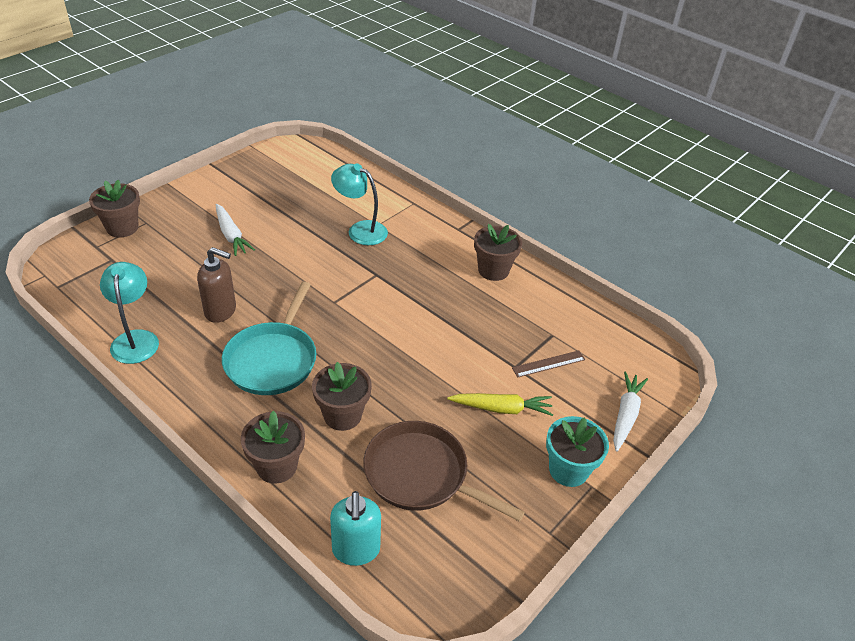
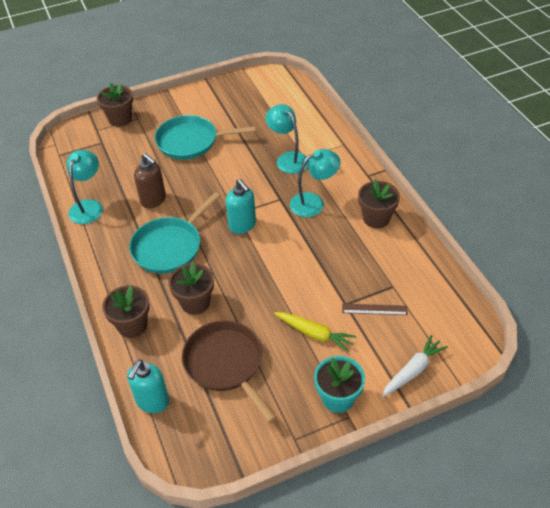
camera: 30 degrees right, 5 degrees up
white carrot [216,204,255,256] -> turquoise pan [155,115,256,160]
none -> turquoise soap dispenser [226,179,256,234]
none -> turquoise lamp [290,149,340,217]

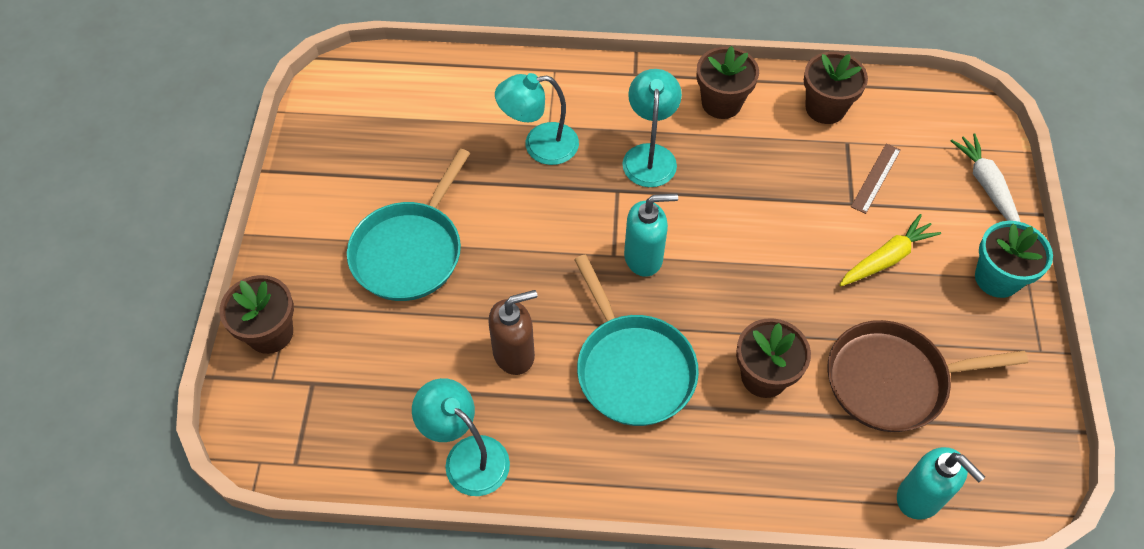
camera: 65 degrees left, 10 degrees up
brown flower pot [102,285,150,338] -> brown flower pot moved to [804,52,868,124]

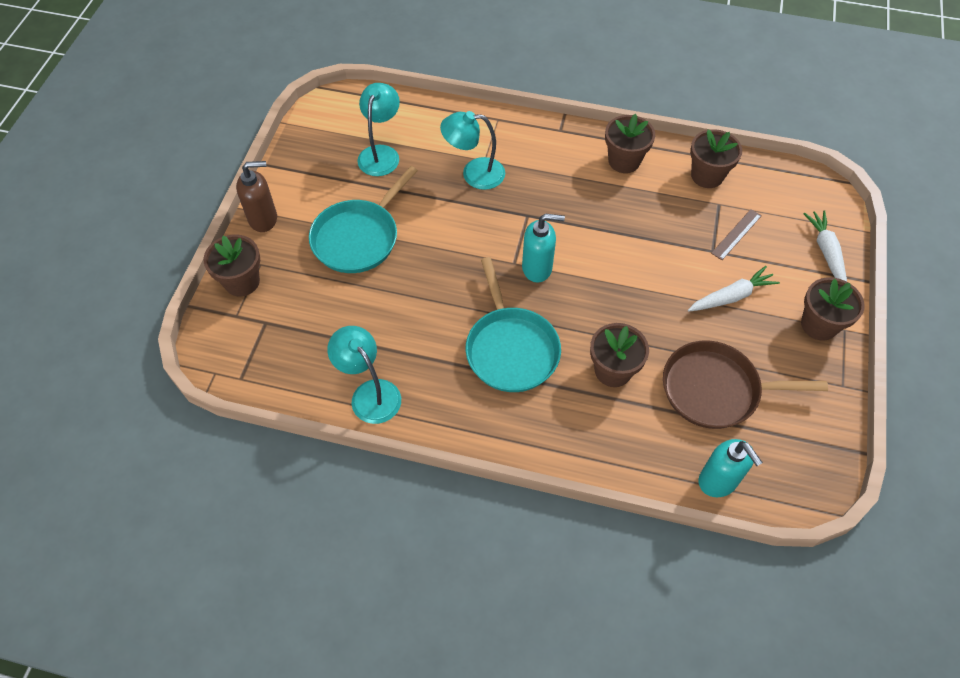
camera: 10 degrees right, 0 degrees up
brown soap dispenser [488,290,537,375] -> brown soap dispenser moved to [236,161,277,232]
turquoise lamp [622,69,682,187] -> turquoise lamp moved to [357,83,400,176]
yellow carrot [840,214,941,286] -> white carrot [688,266,780,311]
turquoise flower pot [975,221,1053,298] -> brown flower pot [801,277,865,341]

